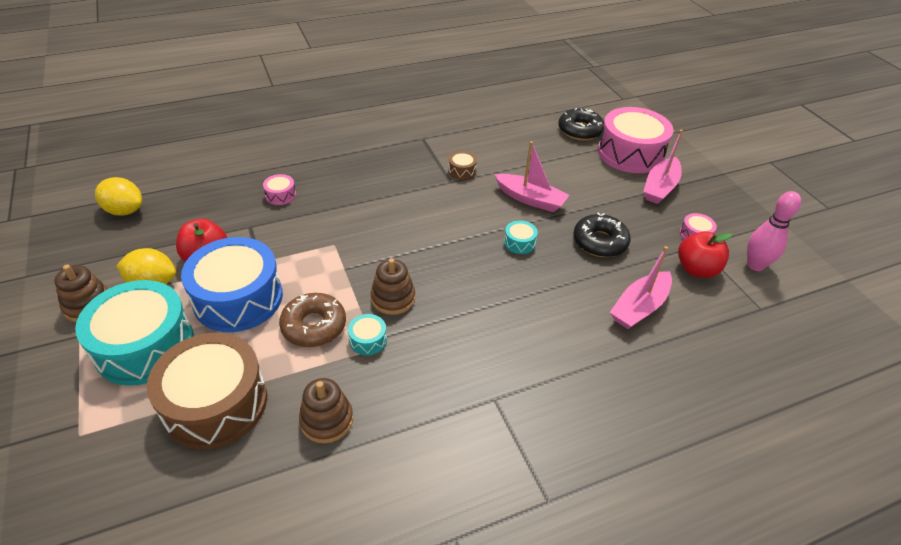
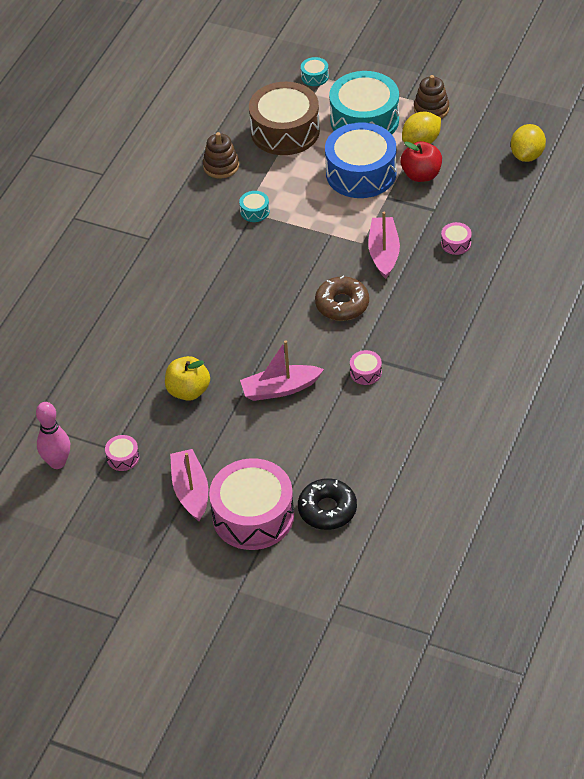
camera: 140 degrees right, 5 degrees up
yellow lemon [95,177,142,216] -> yellow lemon turned 45 degrees counterclockwise [511,124,546,162]
brown donut [279,293,346,347] -> brown donut moved to [315,276,369,321]
brown stacking toy [371,258,415,315] -> none
brown drum [448,151,477,180] -> pink drum [350,350,382,385]
turquoise drum [504,220,538,254] -> turquoise drum moved to [301,57,329,86]
black donut [573,213,631,257] -> yellow apple [165,356,210,401]
pink boat [610,246,672,329] -> pink boat moved to [368,212,400,279]
red apple [678,231,733,278] -> none

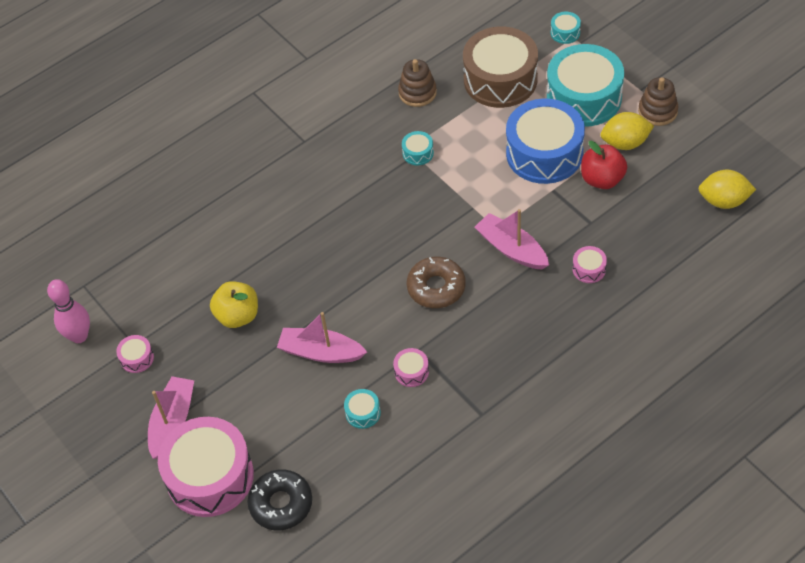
camera: 30 degrees right, 5 degrees up
pink boat [368,212,400,279] -> pink boat turned 75 degrees counterclockwise [475,209,549,270]
yellow lemon [511,124,546,162] -> yellow lemon turned 45 degrees clockwise [698,170,756,209]
none -> turquoise drum [344,389,381,429]

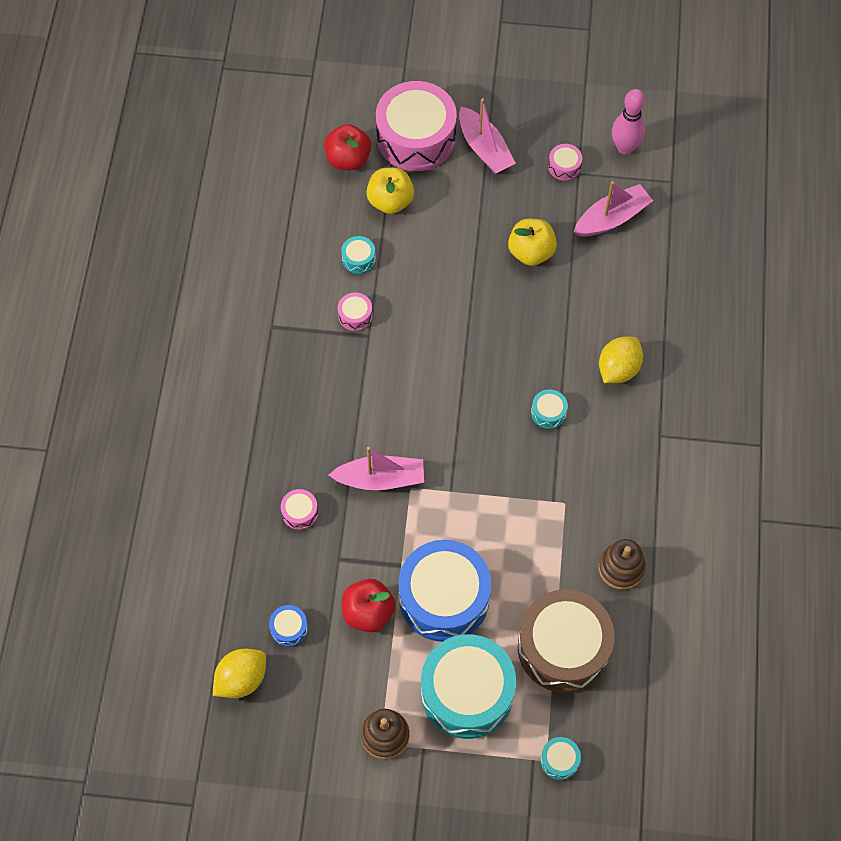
camera: 130 degrees right, 10 degrees up
black donut [247,469,312,530] -> red apple [324,124,371,170]
pink boat [277,312,367,363] -> pink boat moved to [574,181,653,236]
turquoise drum [402,131,434,166] -> turquoise drum moved to [531,389,568,429]
brown donut [407,257,466,308] -> none
yellow lemon [601,112,654,150] -> yellow lemon moved to [599,337,643,383]
none -> blue drum [269,605,308,647]
none -> yellow apple [366,167,414,214]

